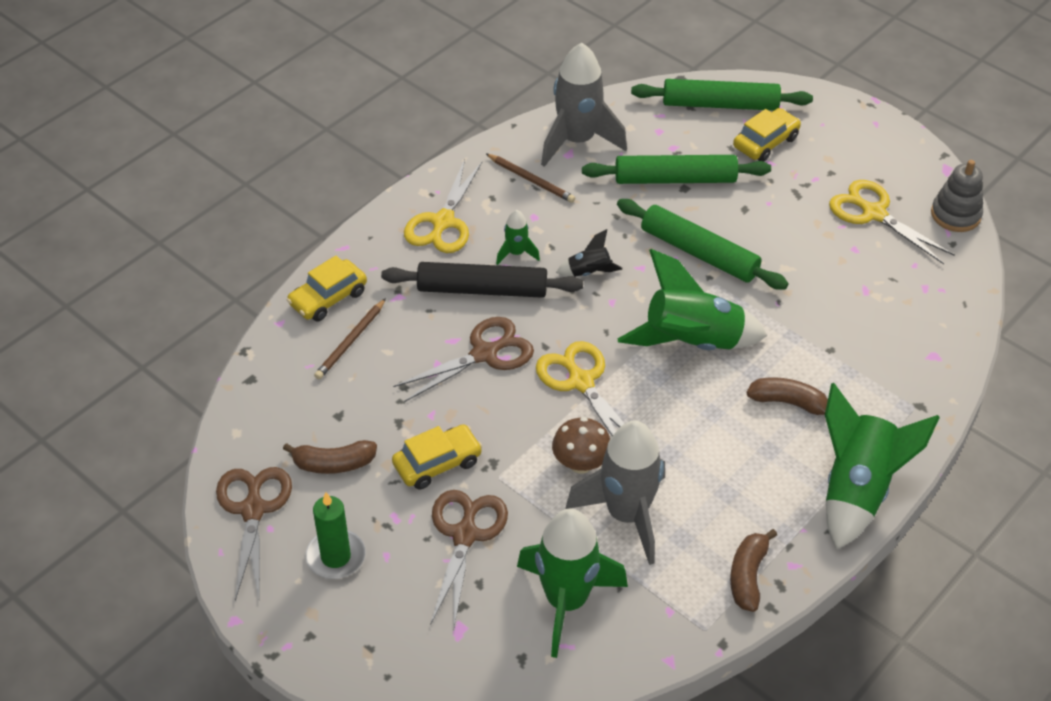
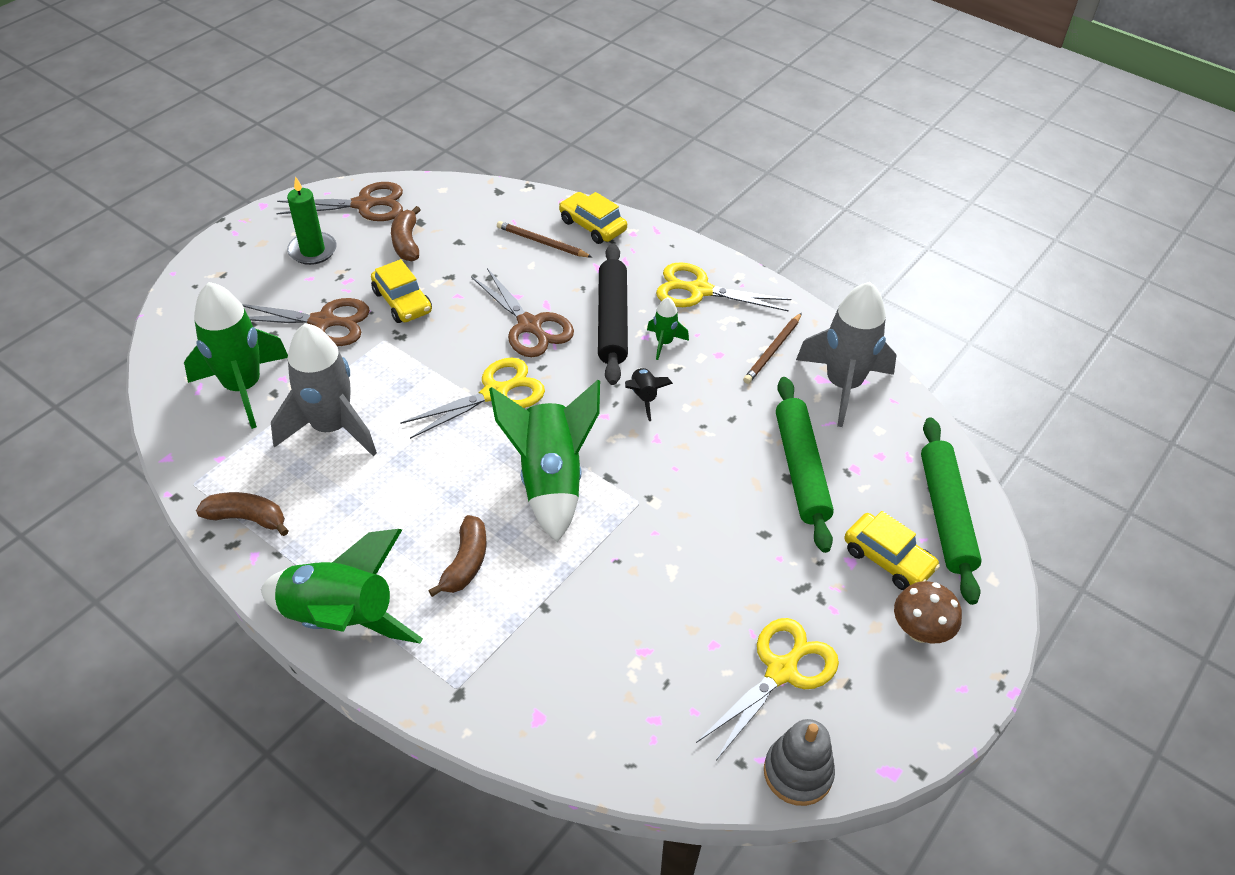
camera: 85 degrees right, 0 degrees up
brown mushroom [552,417,610,474] -> brown mushroom moved to [894,581,962,643]
green rolling pin [617,199,788,290] -> none

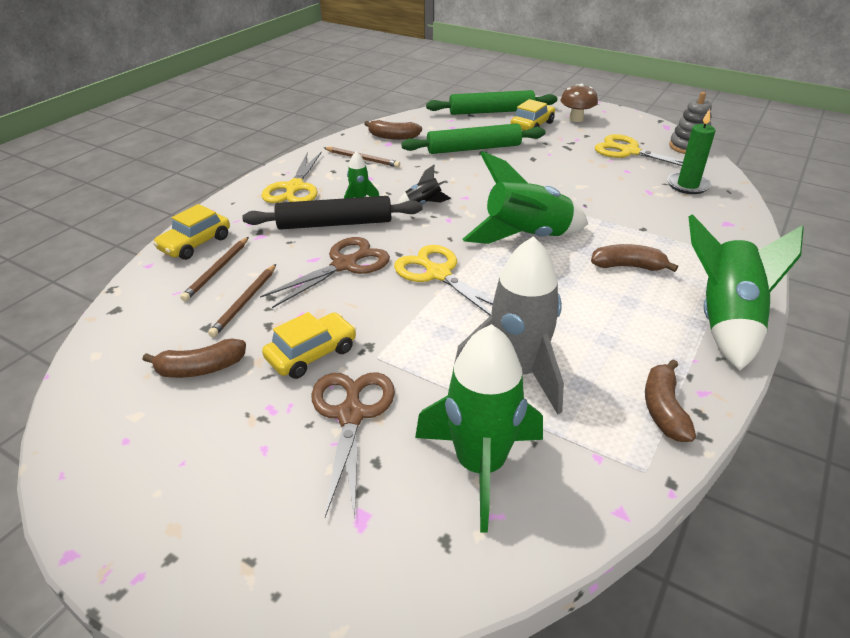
camera: 95 degrees left, 10 degrees down
brown scissors [276,182,403,221] -> none
green candle [287,176,337,265] -> green candle moved to [667,109,716,194]
grey rocket [796,282,897,427] -> brown banana [364,120,422,140]
none -> brown pencil [208,264,276,337]

